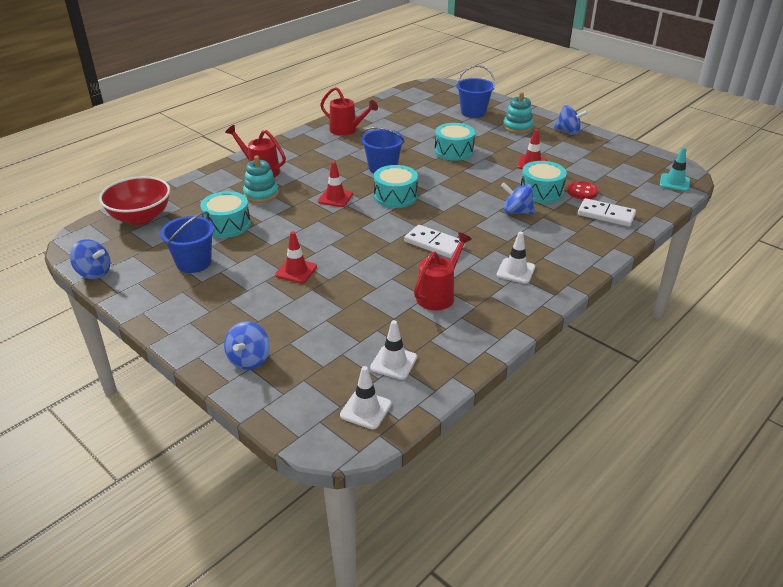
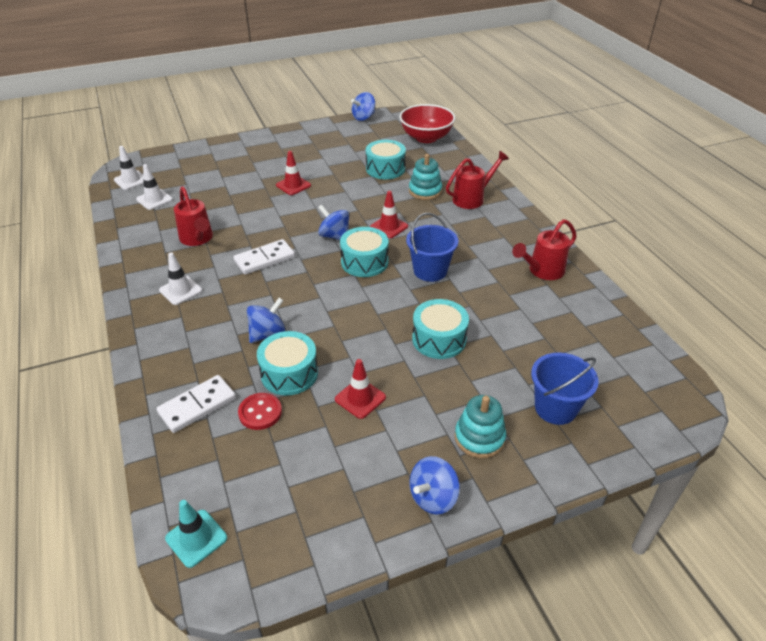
camera: 115 degrees right, 5 degrees up
blue bucket [160,211,214,273] -> none
blue spinning top [224,321,270,370] -> blue spinning top moved to [318,205,349,240]

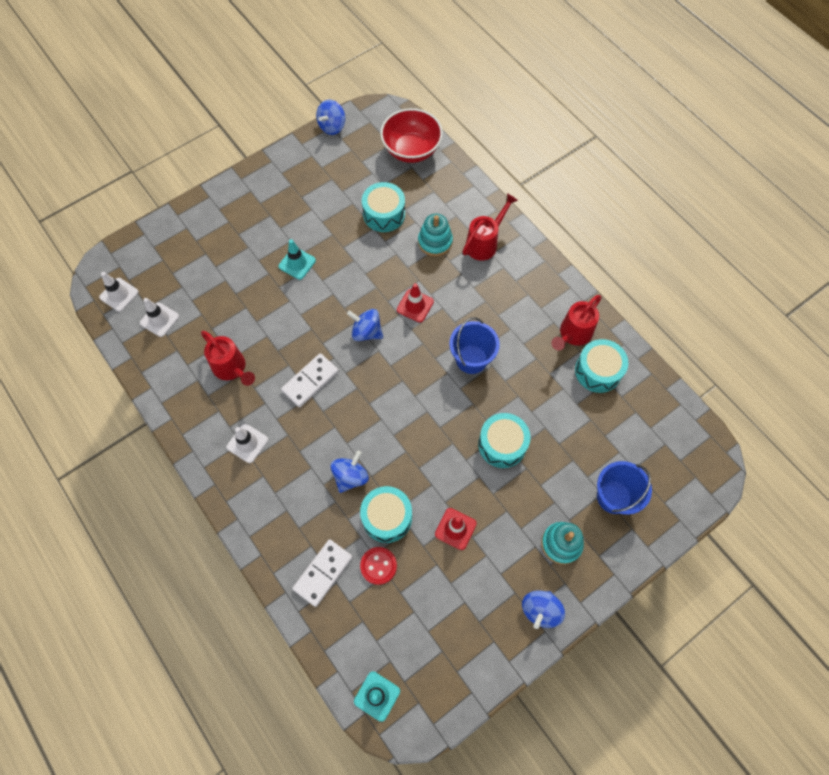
camera: 15 degrees left, 25 degrees up
red traffic cone [276,151,311,195] -> turquoise traffic cone [278,239,316,280]
turquoise drum [340,227,389,277] -> turquoise drum moved to [575,339,628,393]

